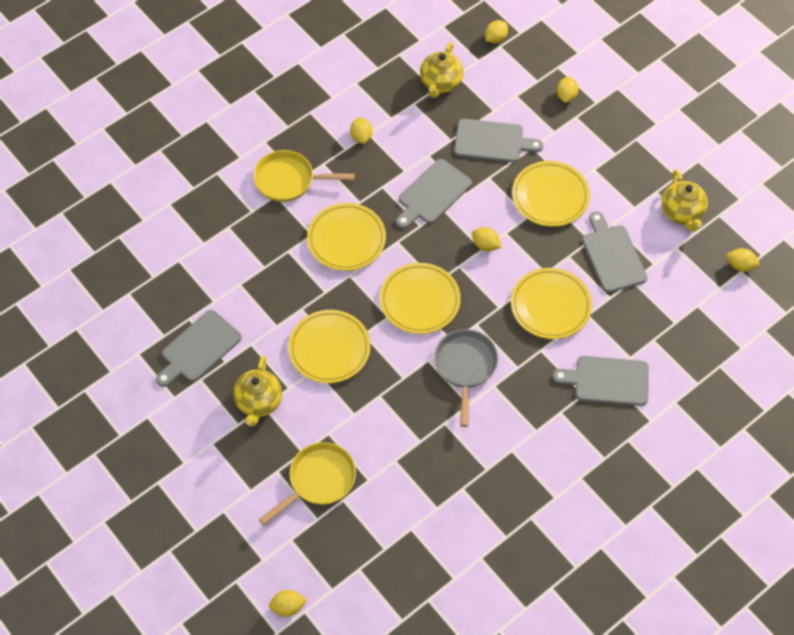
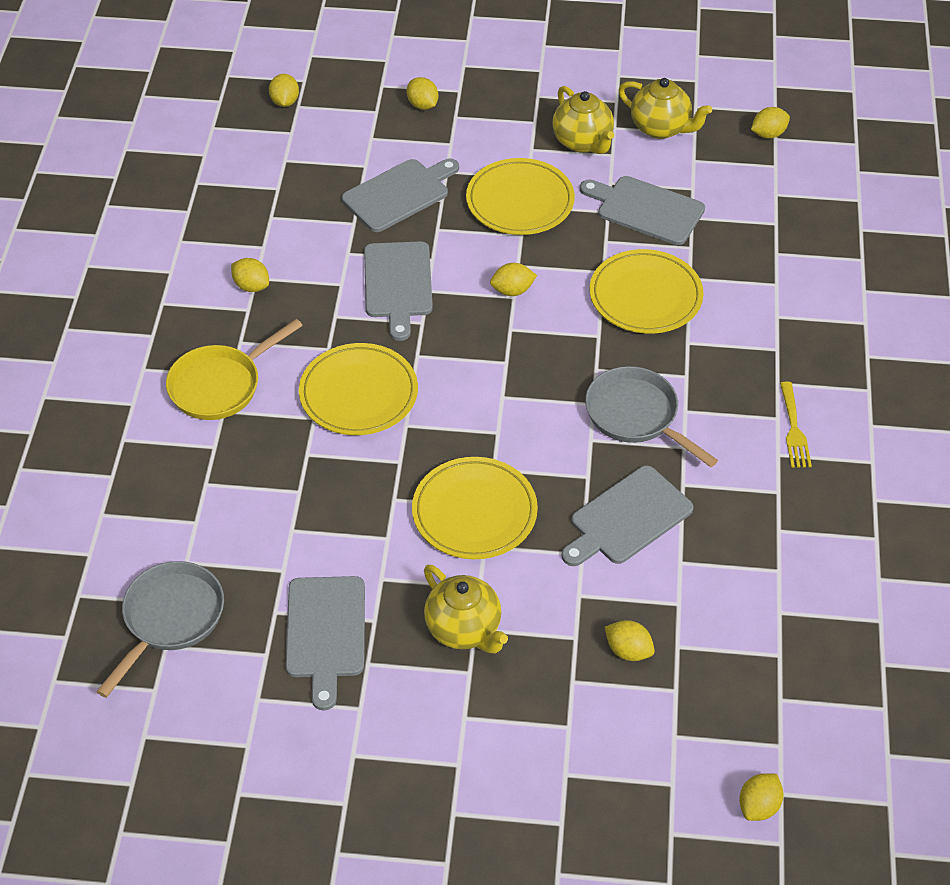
camera: 45 degrees left, 10 degrees down
yellow pan [259,442,356,525] -> yellow lemon [605,620,655,661]
yellow plate [380,263,461,334] -> none
yellow teapot [420,42,463,98] -> yellow teapot moved to [552,86,614,154]
grey cutting board [552,356,649,406] -> grey cutting board moved to [562,465,694,566]
none -> grey pan [96,561,224,698]
none -> yellow fork [780,382,812,468]

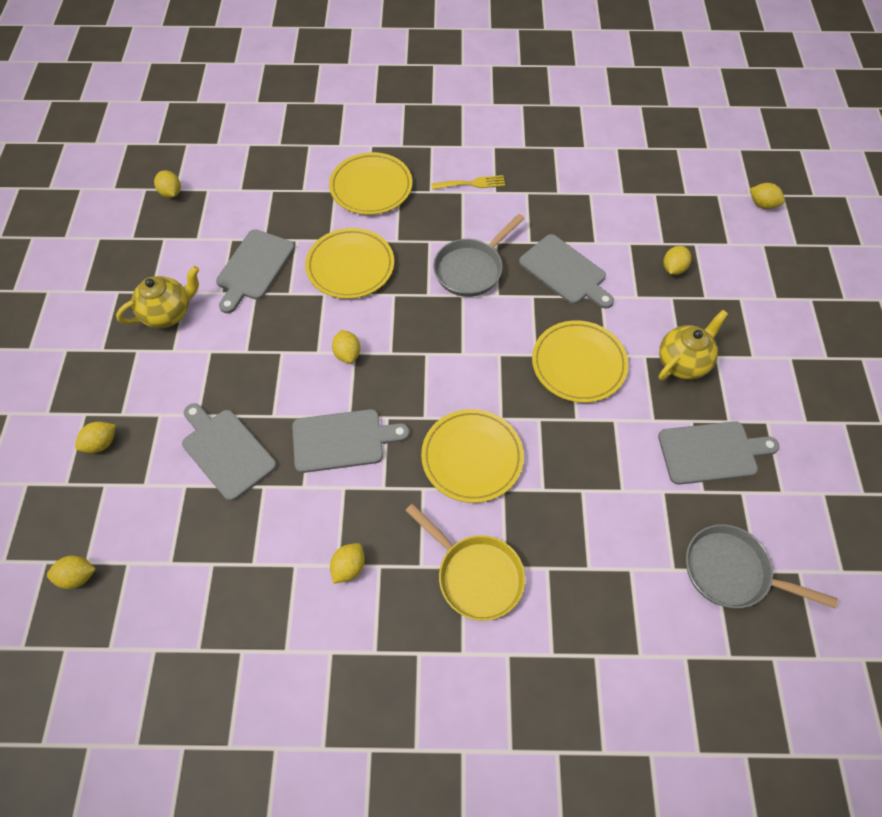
camera: 95 degrees left, 10 degrees up
yellow plate [466,158,575,235] -> yellow plate moved to [329,152,412,215]
yellow teapot [619,78,712,139] -> none

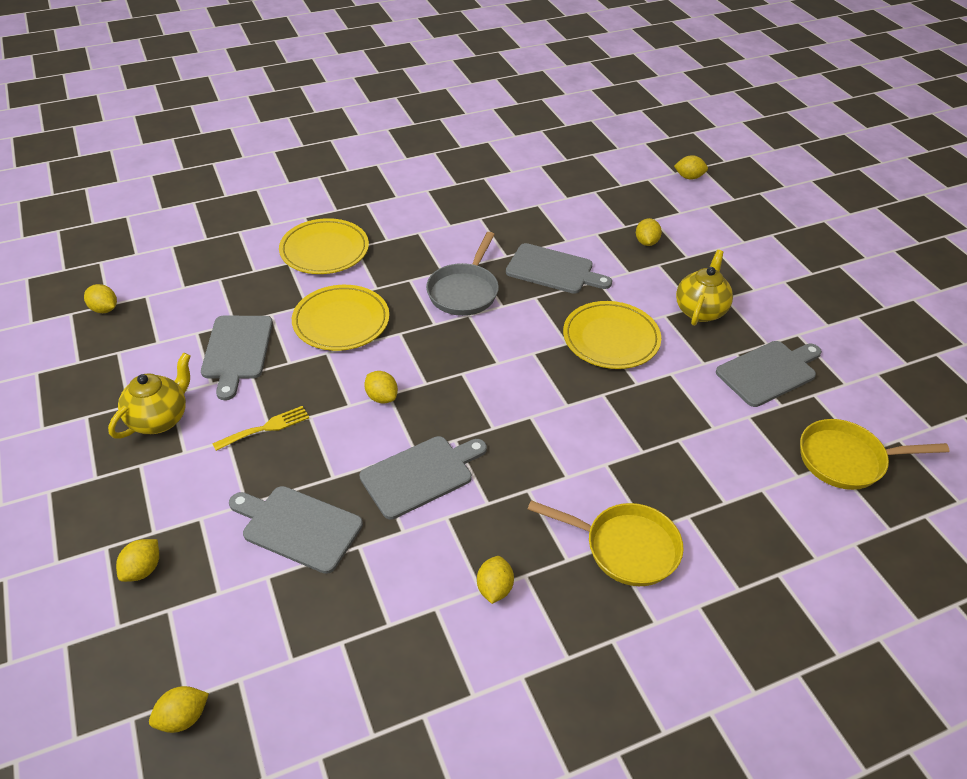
camera: 25 degrees left, 15 degrees down
yellow plate [421,409,524,503] -> none
yellow fork [431,175,505,190] -> yellow fork moved to [212,406,309,451]
grey pan [686,524,838,609] -> yellow pan [800,419,949,490]

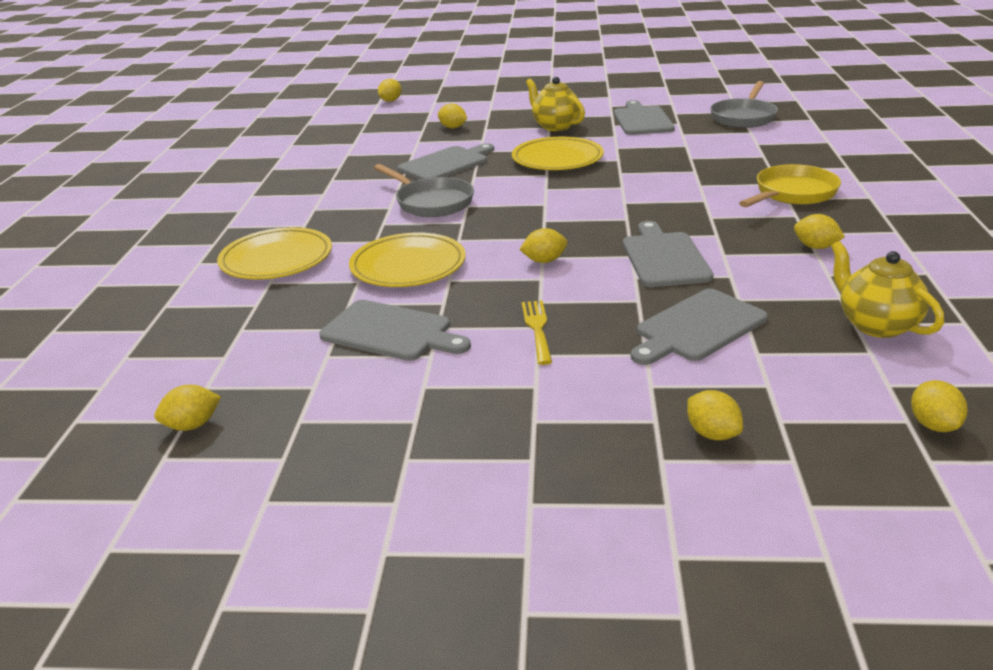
camera: 60 degrees left, 15 degrees down
yellow teapot [108,353,191,439] -> yellow teapot moved to [831,241,944,338]
yellow pan [800,419,949,490] -> grey pan [710,81,778,128]

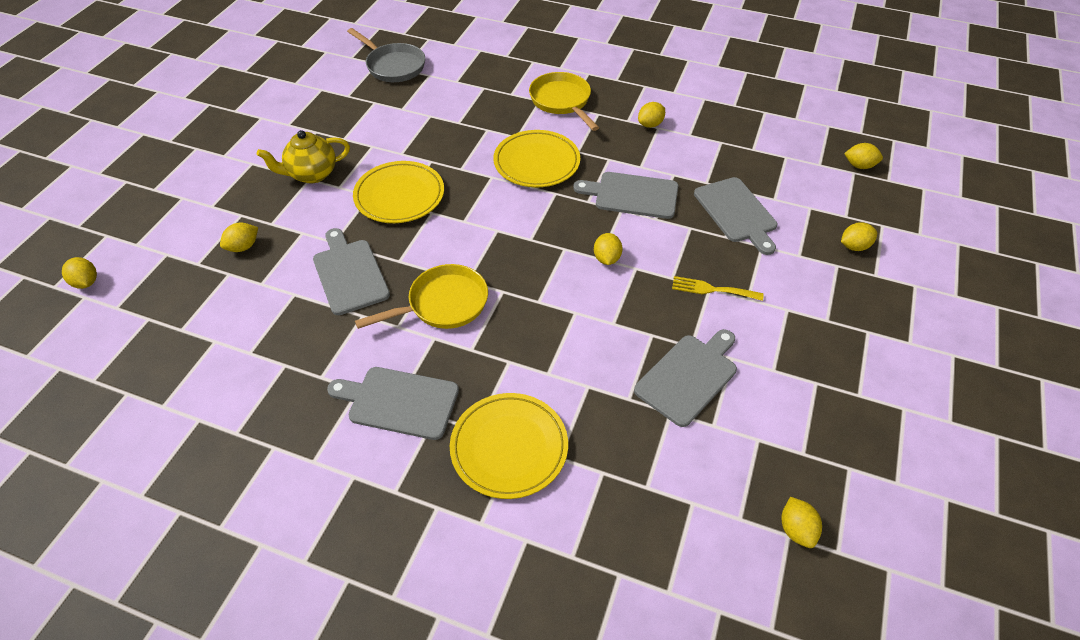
camera: 75 degrees left, 20 degrees up
yellow plate [349,232,466,287] -> yellow plate moved to [493,130,580,187]
grey pan [374,164,474,217] -> yellow pan [355,264,488,329]
grey cutting board [614,100,675,135] -> grey cutting board moved to [327,367,459,440]
yellow teapot [831,241,944,338] -> none

